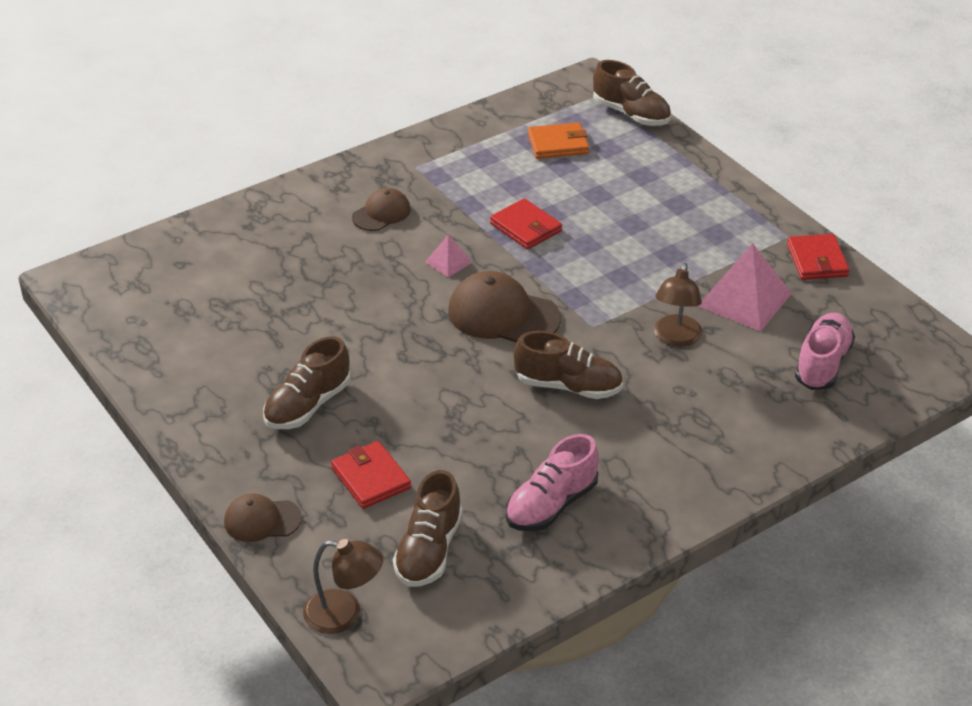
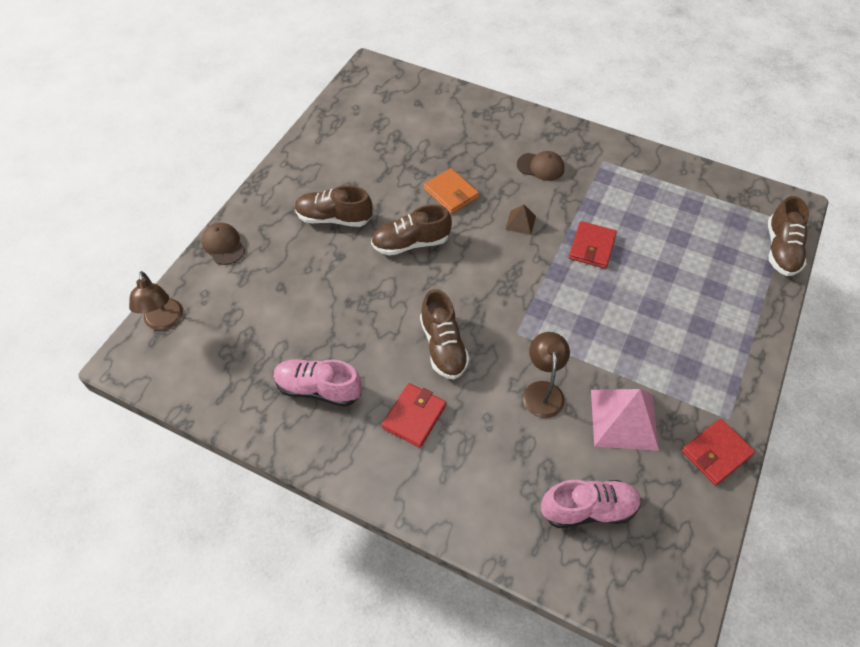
camera: 60 degrees right, 15 degrees up
red wallet [331,441,411,509] -> red wallet moved to [382,383,446,448]
brown shoe [393,470,462,587] -> brown shoe moved to [371,205,452,256]
pink pyramid [425,235,472,277] -> brown pyramid [505,205,536,235]
brown cap [448,271,561,343] -> none
orange wallet [528,122,589,159] -> orange wallet moved to [424,168,479,214]
brown lamp [654,263,702,347] -> brown lamp turned 105 degrees clockwise [523,332,570,418]

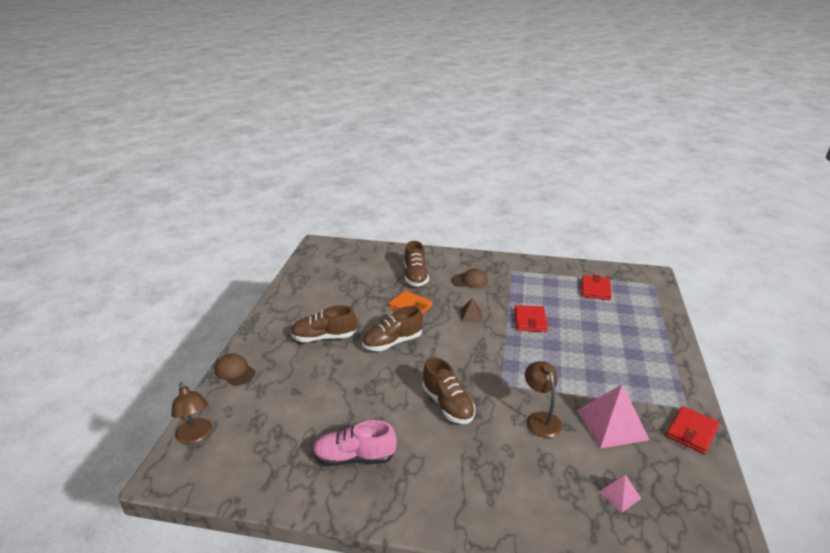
camera: 15 degrees left, 25 degrees down
red wallet [382,383,446,448] -> red wallet moved to [582,275,612,300]
pink shoe [541,480,642,528] -> pink pyramid [599,475,642,512]
brown shoe [768,196,809,276] -> brown shoe moved to [404,241,429,287]

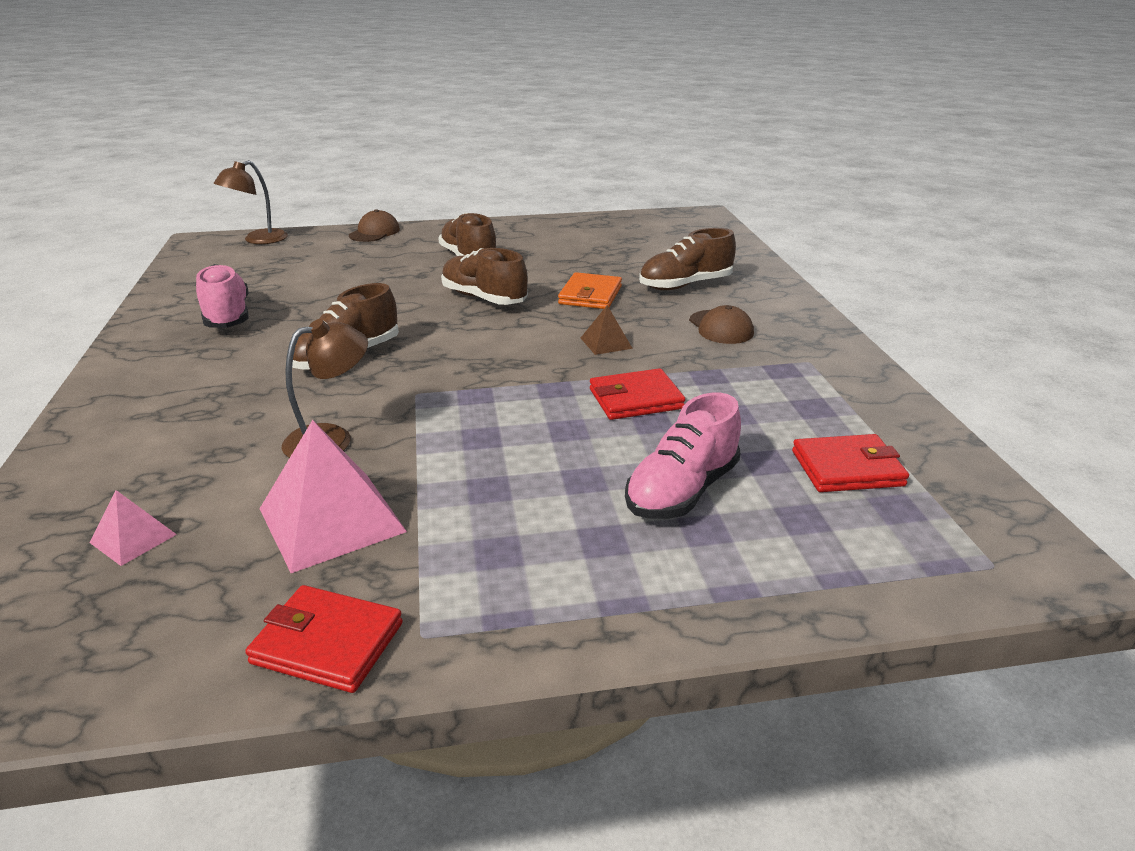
camera: 70 degrees right, 0 degrees up
none -> pink shoe [625,393,741,519]

